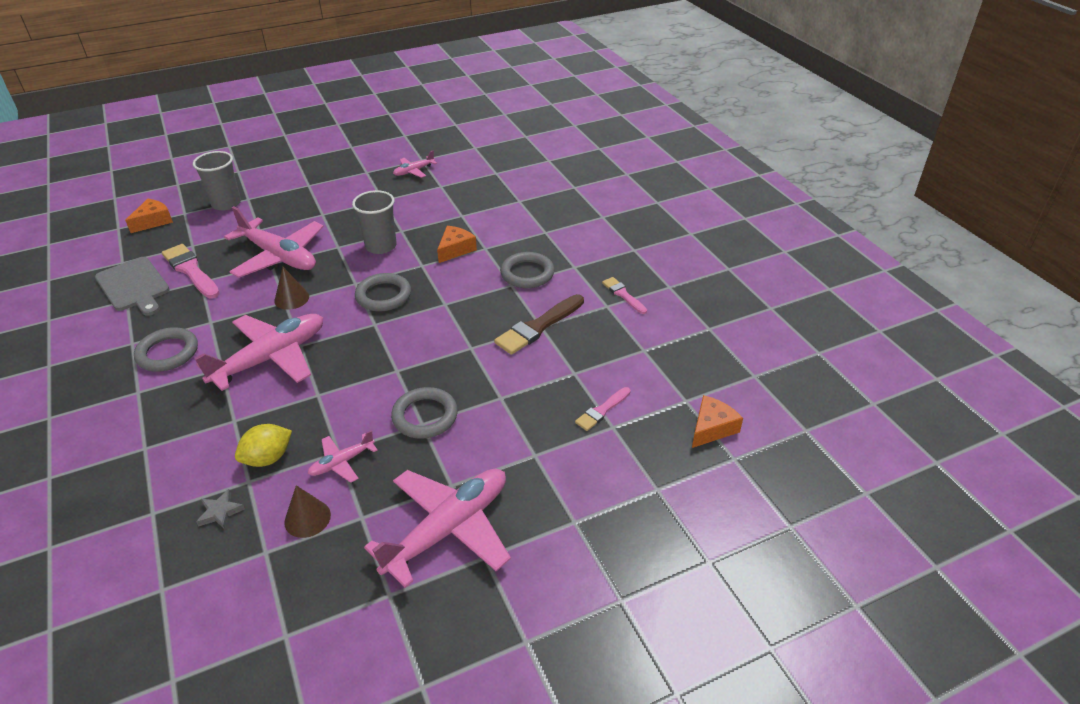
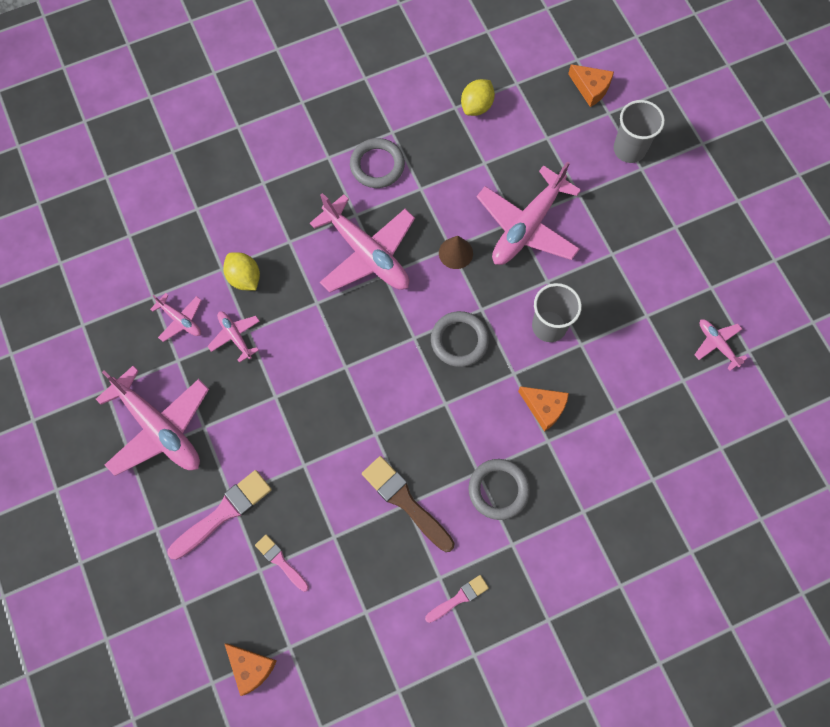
camera: 90 degrees right, 30 degrees up
grey cutting board [95,257,170,316] -> yellow lemon [461,79,495,116]
pink brush [162,244,220,299] -> pink brush moved to [167,470,272,560]
grey star [196,489,245,529] -> none
brown cone [284,485,331,538] -> pink plane [150,293,202,342]
grey ring [391,387,458,439] -> none

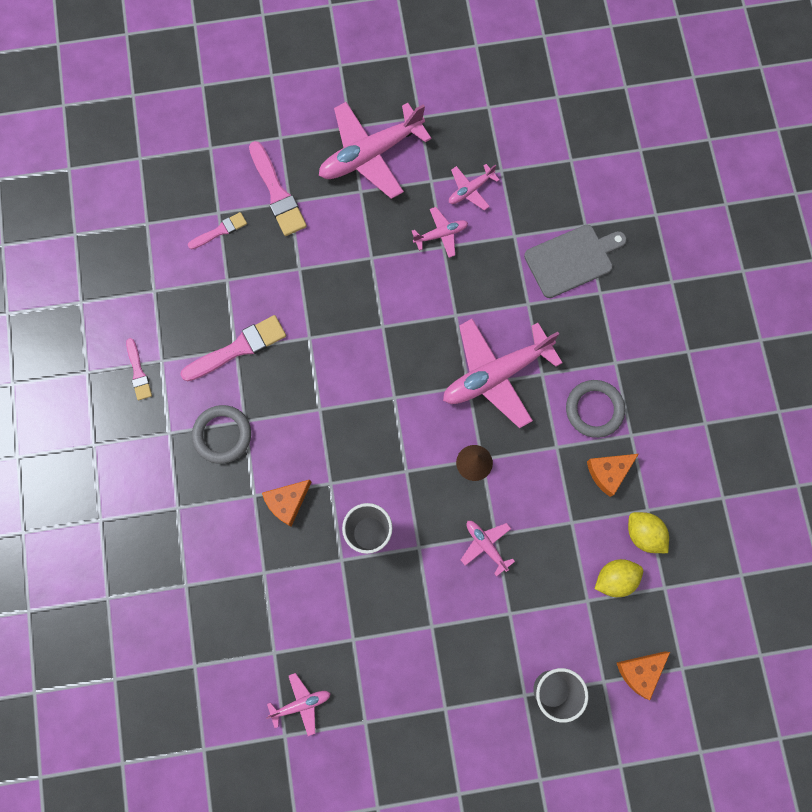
camera: 105 degrees right, 5 degrees up
yellow lemon [223,252,260,291] -> yellow lemon moved to [595,559,643,597]
orange cheese [224,643,277,696] -> orange cheese moved to [587,454,638,497]
brown brush [362,456,454,552] -> pink brush [180,315,286,382]
grey ring [431,311,489,367] -> none
pink plane [477,161,581,265] -> pink plane [461,521,515,577], size x0.48
none -> grey cutting board [524,225,627,298]

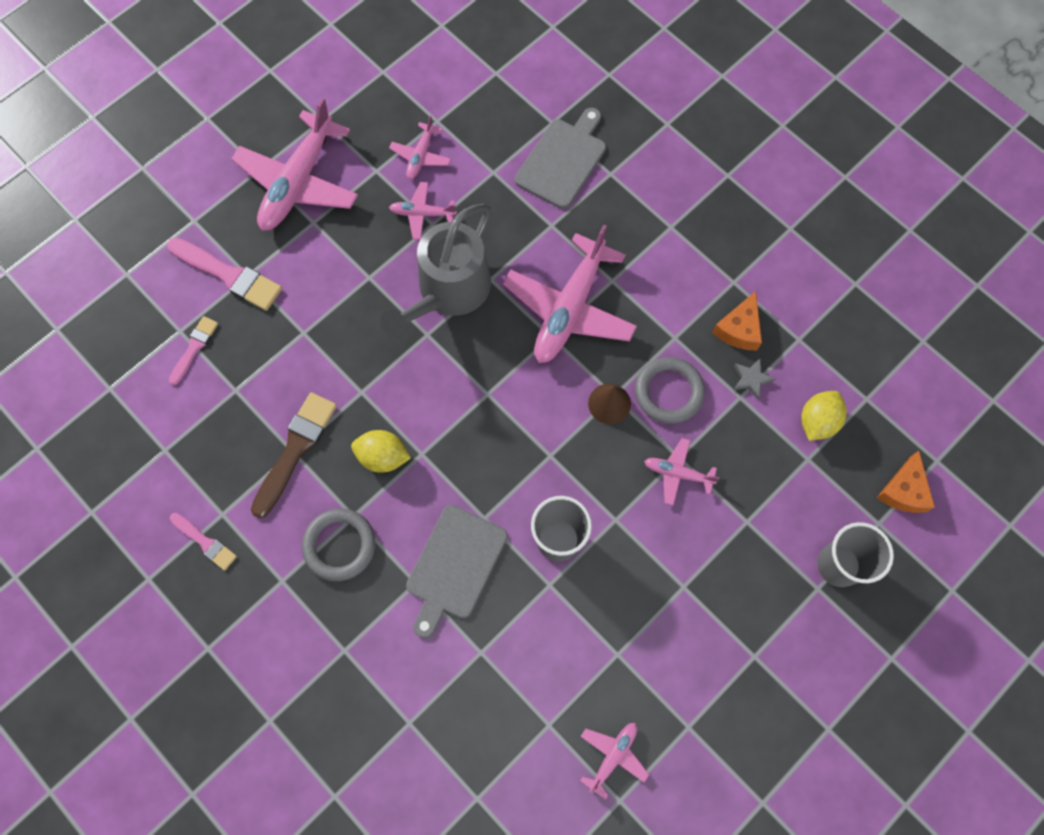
camera: 35 degrees left, 5 degrees down
pink brush [180,315,286,382] -> brown brush [251,392,337,518]
orange cheese [262,480,312,526] -> grey cutting board [406,505,508,638]
pink plane [412,207,468,258] -> pink plane turned 120 degrees counterclockwise [389,182,457,240]
grey ring [566,380,625,438] -> grey ring moved to [635,357,705,424]
yellow lemon [628,512,669,553] -> yellow lemon moved to [351,430,411,473]
none -> grey watering can [380,204,491,339]
none -> grey star [734,358,775,400]

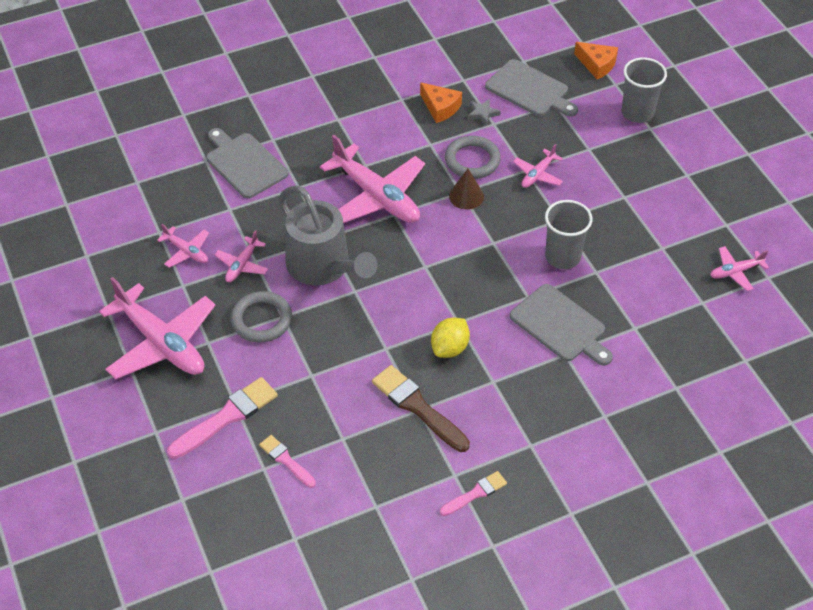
camera: 70 degrees left, 20 degrees down
grey ring [302,509,375,581] -> grey ring moved to [231,291,292,343]
pink plane [580,723,649,800] -> pink plane turned 75 degrees counterclockwise [710,246,769,291]
yellow lemon [801,391,847,441] -> grey cutting board [485,59,578,117]

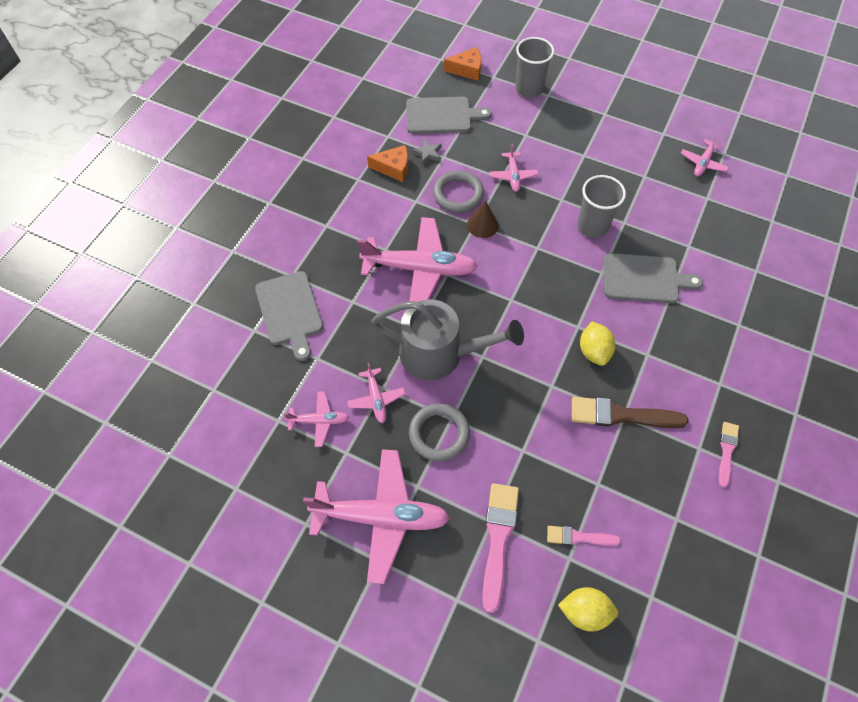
camera: 40 degrees left, 10 degrees up
grey cutting board [206,128,288,199] -> grey cutting board turned 120 degrees counterclockwise [255,271,323,361]
none -> yellow lemon [558,587,618,632]

